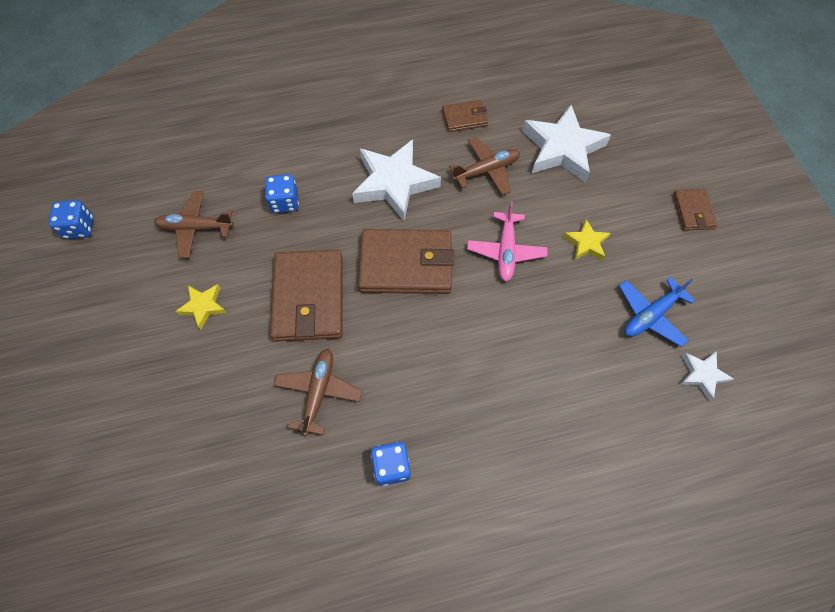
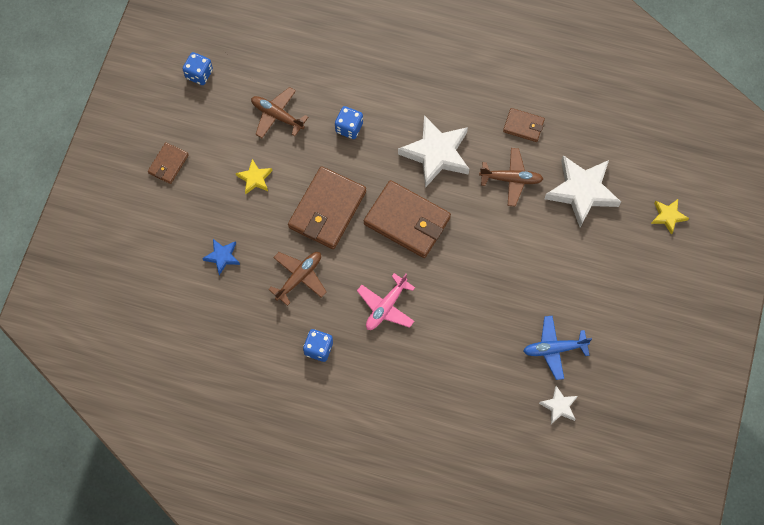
camera: 30 degrees right, 5 degrees up
pink plane [467,201,547,281] -> pink plane moved to [357,273,415,330]
yellow star [563,219,611,260] -> yellow star moved to [651,199,689,235]
brown wallet [673,189,718,231] -> brown wallet moved to [148,142,189,184]
none -> blue star [202,239,240,275]

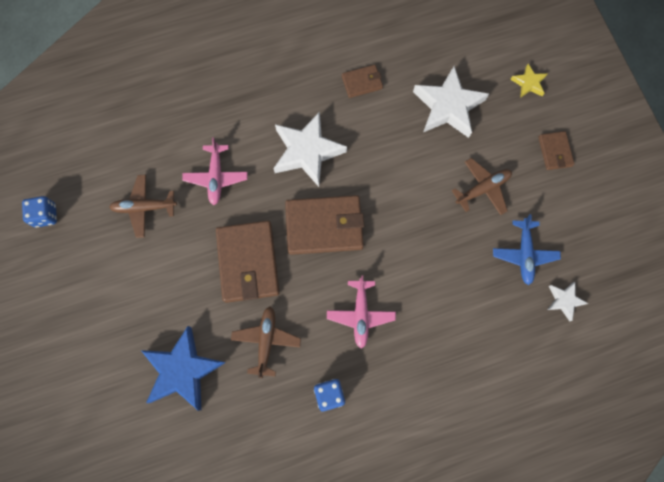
camera: 35 degrees left, 5 degrees up
brown wallet [148,142,189,184] -> brown wallet moved to [538,131,574,170]
blue star [202,239,240,275] -> blue star [141,326,226,411], size x2.02
yellow star [236,159,272,194] -> none
blue dice [335,106,363,139] -> pink plane [182,137,248,205]
brown plane [479,148,543,206] -> brown plane moved to [452,158,512,215]
blue plane [523,315,592,380] -> blue plane turned 45 degrees counterclockwise [493,214,561,285]

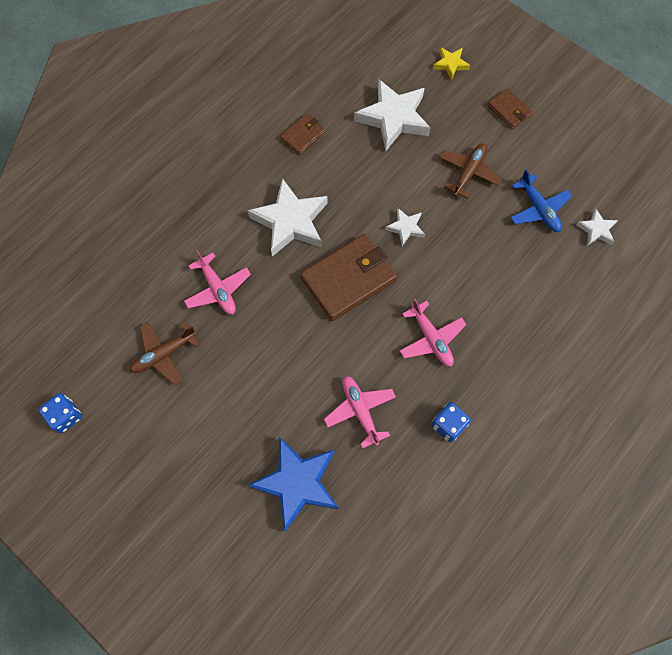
camera: 30 degrees left, 5 degrees down
brown wallet [216,220,280,303] -> none
brown plane [231,307,301,378] -> pink plane [324,376,396,449]
none -> white star [385,208,425,246]

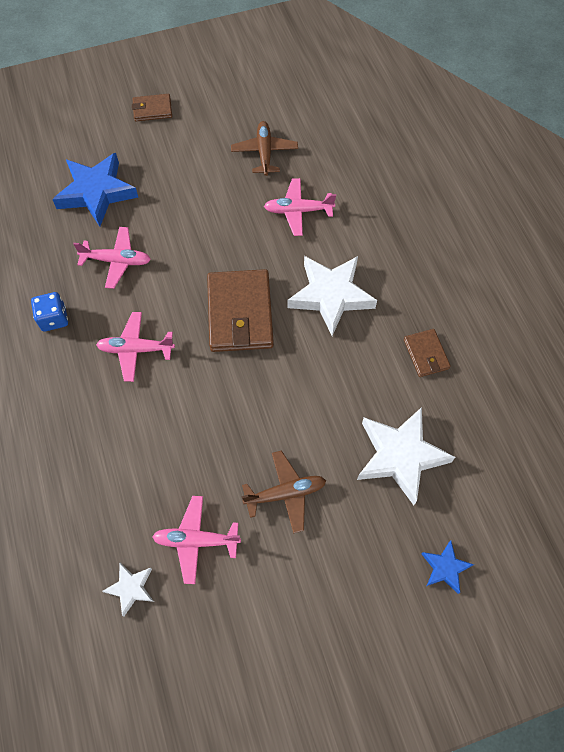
camera: 120 degrees right, 5 degrees down
blue dice [38,393,82,433] -> none
white star [385,208,425,246] -> none
yellow star [433,47,470,80] -> blue star [422,541,474,594]
brown plane [439,143,503,199] -> brown plane turned 75 degrees counterclockwise [242,450,326,534]
brown wallet [488,88,533,129] -> brown wallet moved to [132,94,172,121]
blue plane [510,169,572,232] -> pink plane [152,496,241,584]

